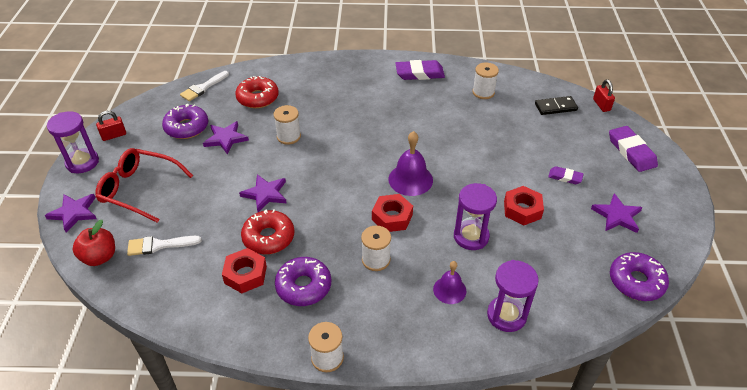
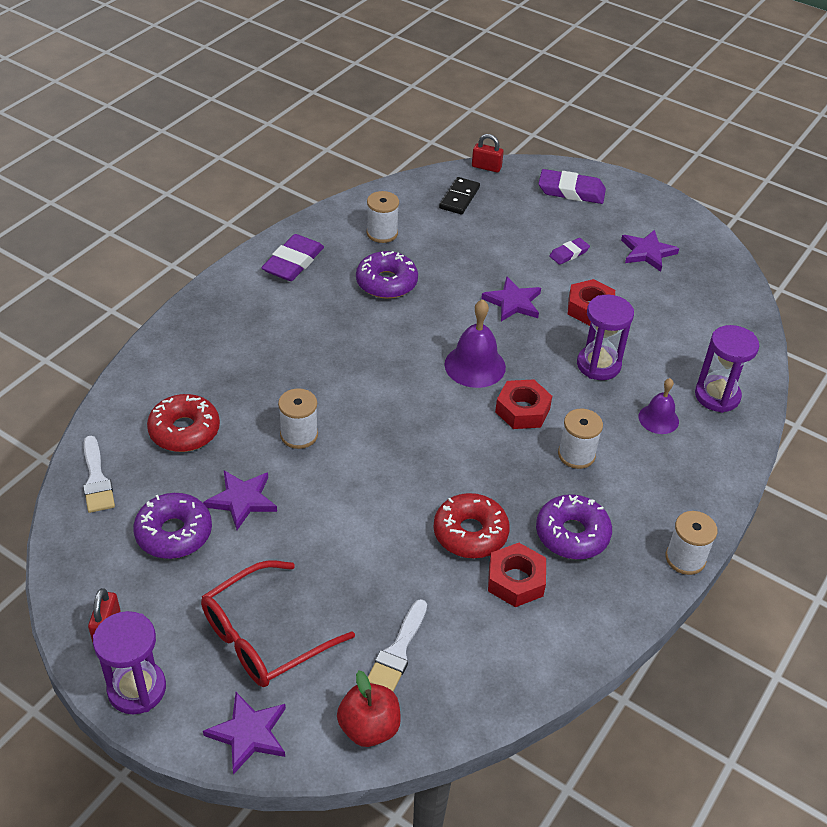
camera: 60 degrees left, 0 degrees up
purple star [239,174,287,212] -> purple star moved to [481,277,541,322]
purple donut [610,252,669,301] -> purple donut moved to [356,251,418,299]

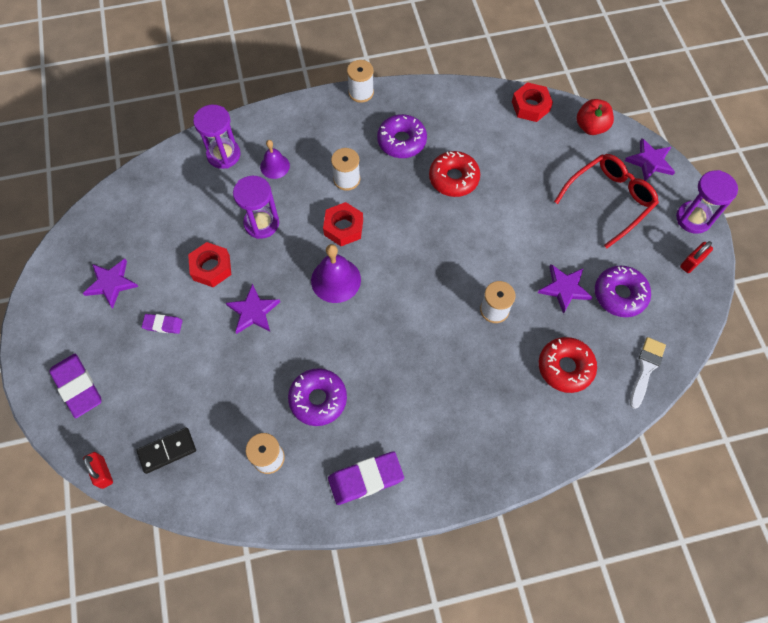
camera: 135 degrees left, 20 degrees up
red glasses [201,560,355,687] -> red glasses turned 45 degrees counterclockwise [554,154,659,248]
white brush [368,599,427,691] -> none
red nut [488,543,546,607] -> red nut moved to [512,82,553,122]

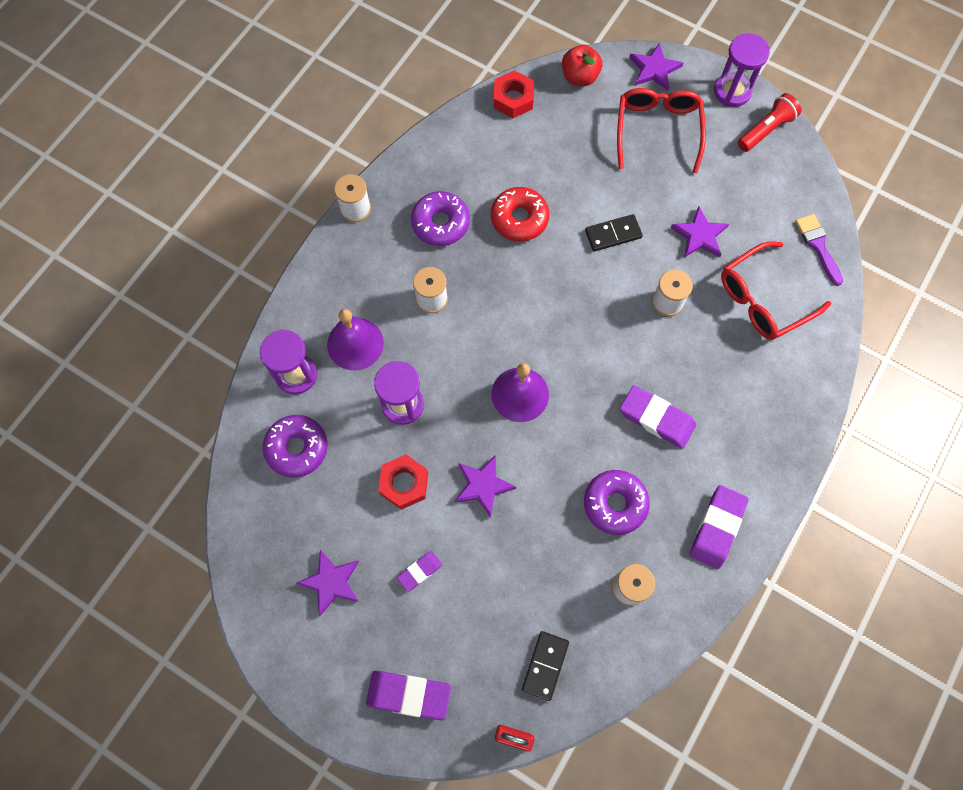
camera: 45 degrees left, 5 degrees up
purple bell [260,140,290,179] -> purple bell [327,309,384,371], size x1.57
red nut [323,202,363,246] -> none
red donut [539,337,597,393] -> red glasses [721,241,831,340]
purple donut [595,266,651,317] -> purple donut moved to [263,415,328,478]
white brush [630,337,666,409] -> purple brush [795,214,843,286]
red padlock [680,241,713,273] -> red flashlight [738,93,801,152]
none -> black domino [585,214,643,252]
none -> purple eraser [620,385,696,449]

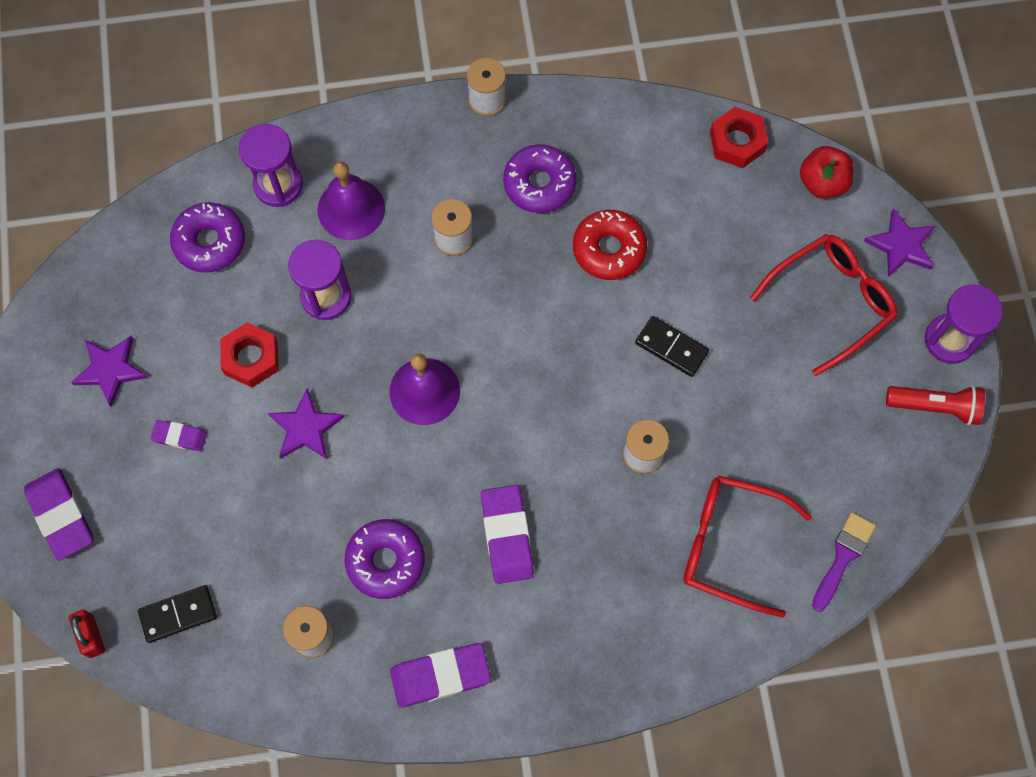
camera: 50 degrees right, 0 degrees up
purple star [671,206,729,258] -> none

